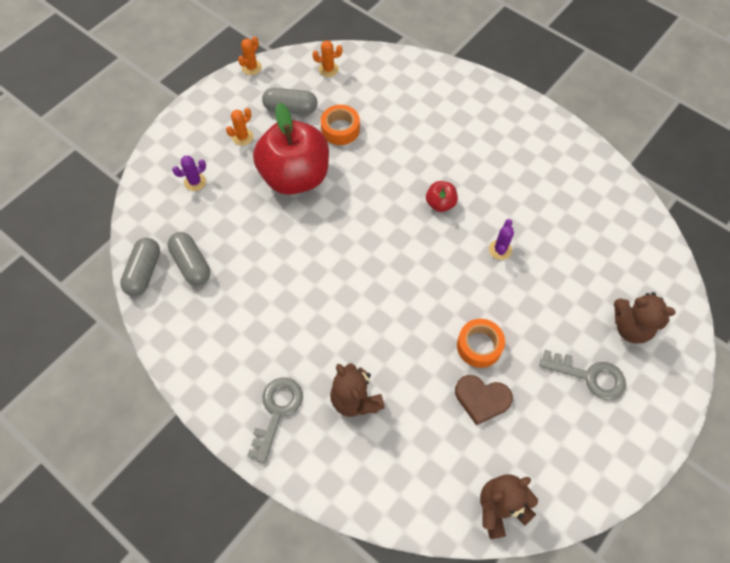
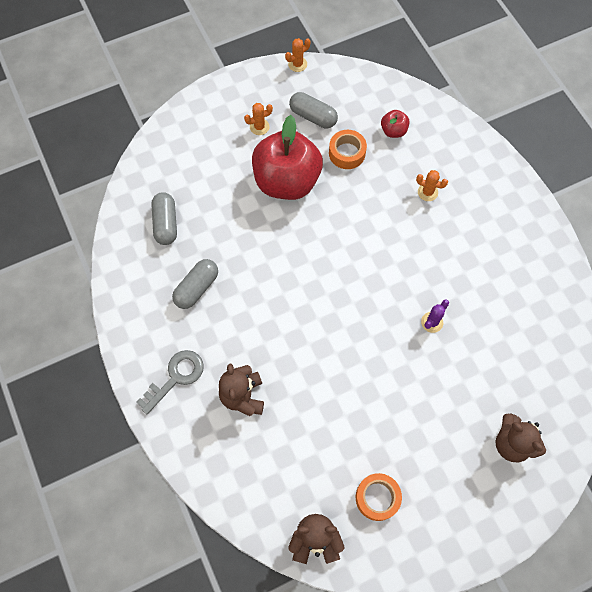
camera: 25 degrees right, 5 degrees up
grey capsule [120,238,160,296] -> grey capsule moved to [172,259,218,309]
purple cactus [172,156,206,191] -> none
orange cactus [313,40,342,77] -> orange cactus moved to [416,170,448,201]
red apple [426,181,458,212] -> red apple moved to [381,110,409,138]
brown heart [455,375,513,425] -> none
orange tape [457,319,505,368] -> orange tape moved to [356,473,402,521]
grey key [540,350,626,400] -> none

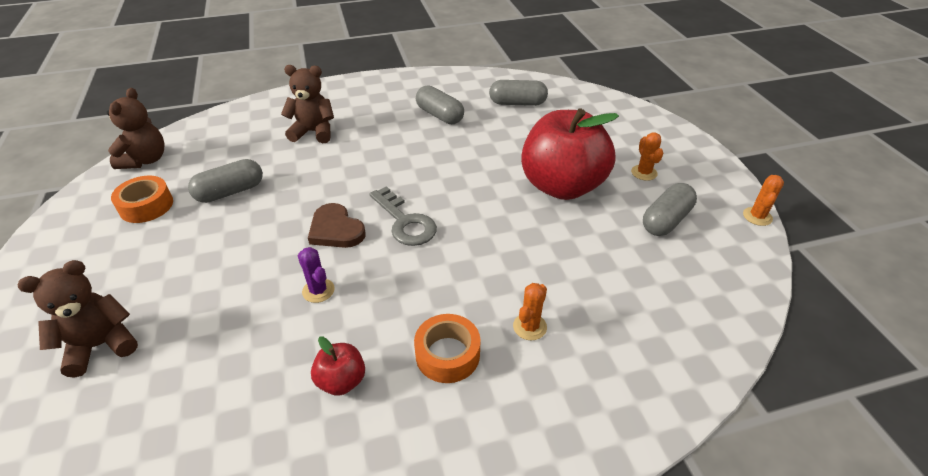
camera: 100 degrees right, 25 degrees down
grey key [136,350,204,414] -> grey key moved to [369,186,437,246]
orange cactus [285,38,310,72] -> orange cactus turned 45 degrees clockwise [743,175,784,226]
orange tape [329,130,367,169] -> orange tape moved to [414,314,481,383]
red apple [381,110,409,138] -> red apple moved to [311,337,365,396]
none -> grey capsule [188,159,263,203]
none -> brown heart [308,203,365,248]

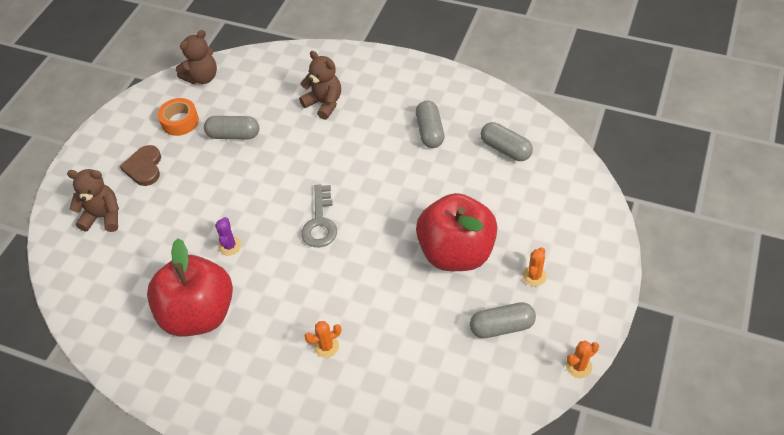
camera: 40 degrees right, 10 degrees up
brown heart [308,203,365,248] -> brown heart moved to [120,145,161,186]
red apple [311,337,365,396] -> red apple [147,238,233,337], size x2.38
orange tape [414,314,481,383] -> none

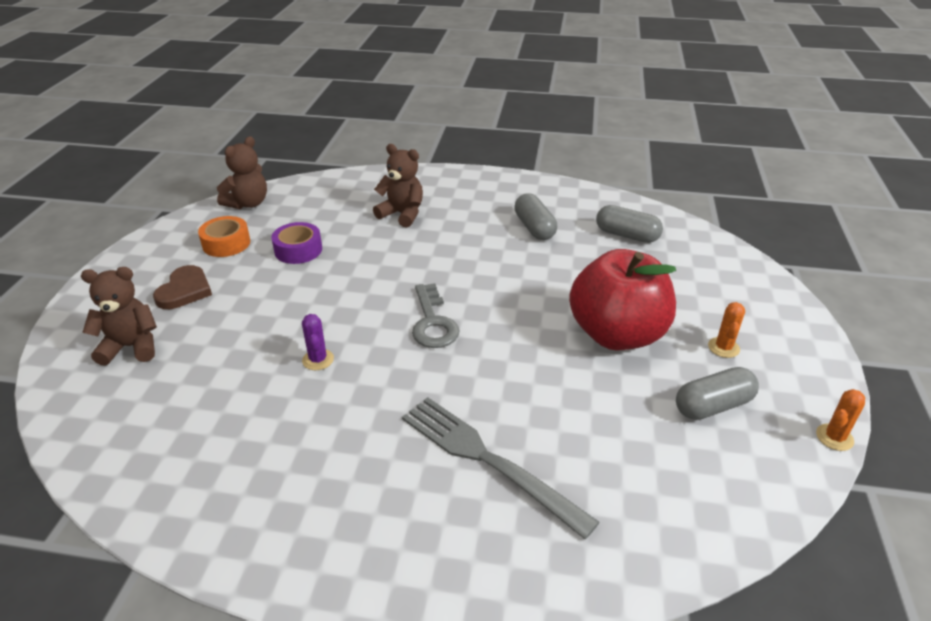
camera: 15 degrees left, 15 degrees down
brown heart [120,145,161,186] -> brown heart turned 150 degrees counterclockwise [153,265,212,309]
red apple [147,238,233,337] -> none
grey capsule [204,116,259,140] -> purple tape [271,222,322,264]
orange cactus [304,321,341,358] -> grey fork [402,397,600,539]

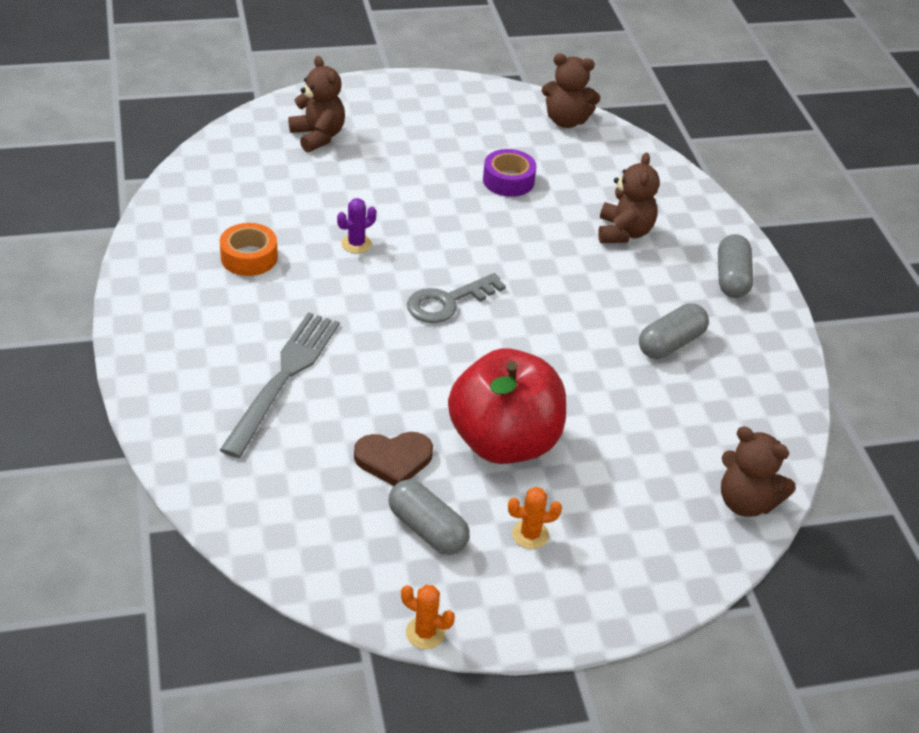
camera: 65 degrees right, 5 degrees up
brown heart [153,265,212,309] -> brown heart moved to [354,432,433,486]
orange tape [198,216,250,257] -> orange tape moved to [220,223,278,276]
grey capsule [596,205,663,243] -> grey capsule moved to [718,234,753,298]
none -> brown teddy bear [721,427,796,517]

